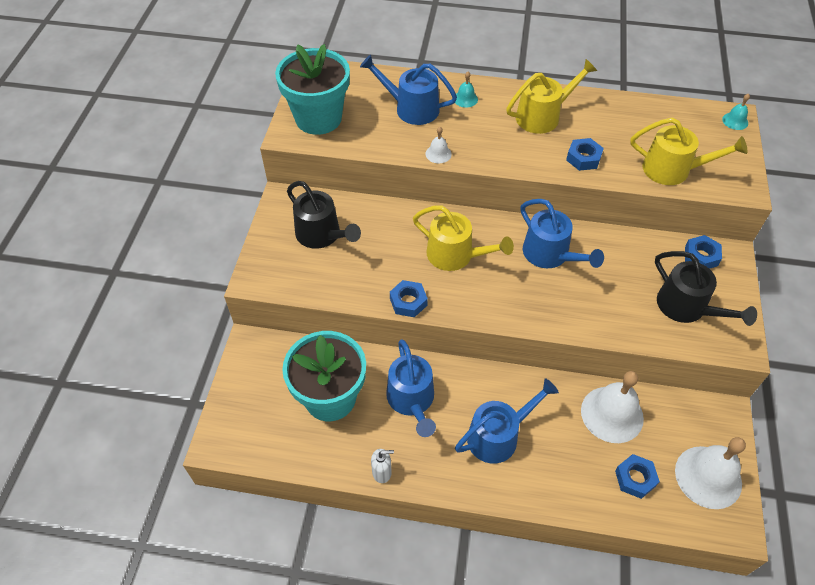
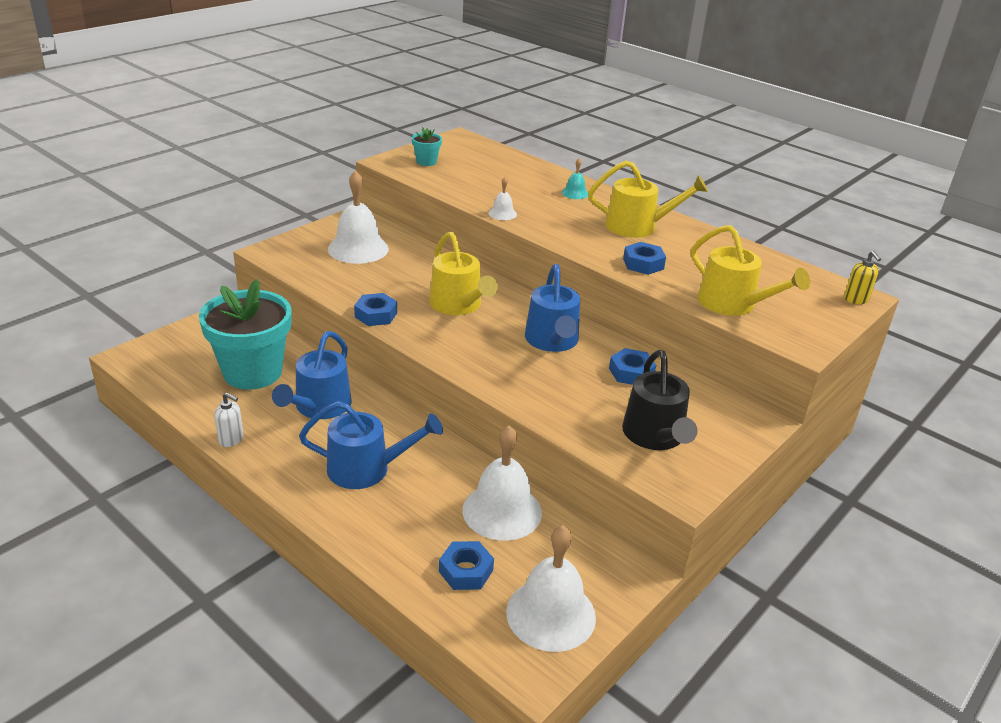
camera: 30 degrees right, 20 degrees down
turquoise flower pot [275,44,350,135] -> turquoise flower pot [412,127,442,166], size x0.42
black watering can [287,181,361,249] -> white bell [328,171,389,264]
blue watering can [360,54,457,125] -> none
blue nut [685,235,722,269] -> blue nut moved to [609,348,656,385]
turquoise bell [722,94,750,130] -> yellow soap dispenser [844,251,881,304]

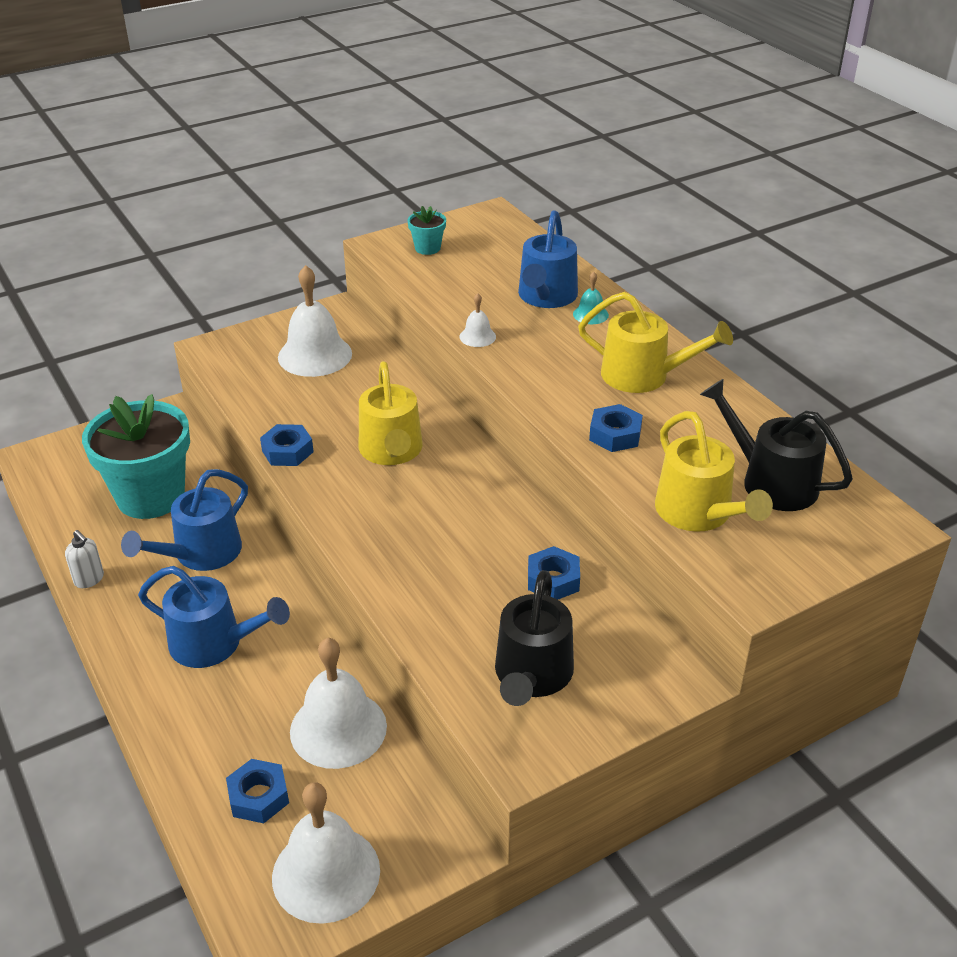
camera: 20 degrees right, 5 degrees up
blue watering can [525,264,580,352] -> blue watering can moved to [518,210,578,308]
yellow soap dispenser [844,251,881,304] -> none
none -> black watering can [700,379,853,511]

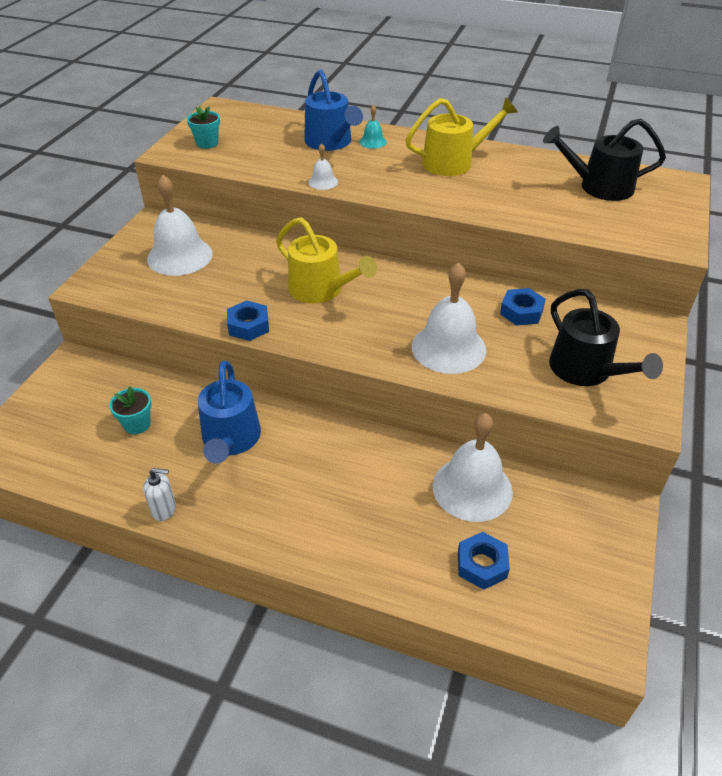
camera: 40 degrees left, 5 degrees up
turquoise flower pot [82,394,190,519] -> turquoise flower pot [109,387,152,434], size x0.42
blue watering can [138,566,290,668] -> none
white bell [272,782,380,924] -> white bell moved to [412,262,486,374]
blue nut [589,404,643,452] -> none
yellow watering can [655,411,773,532] -> none

